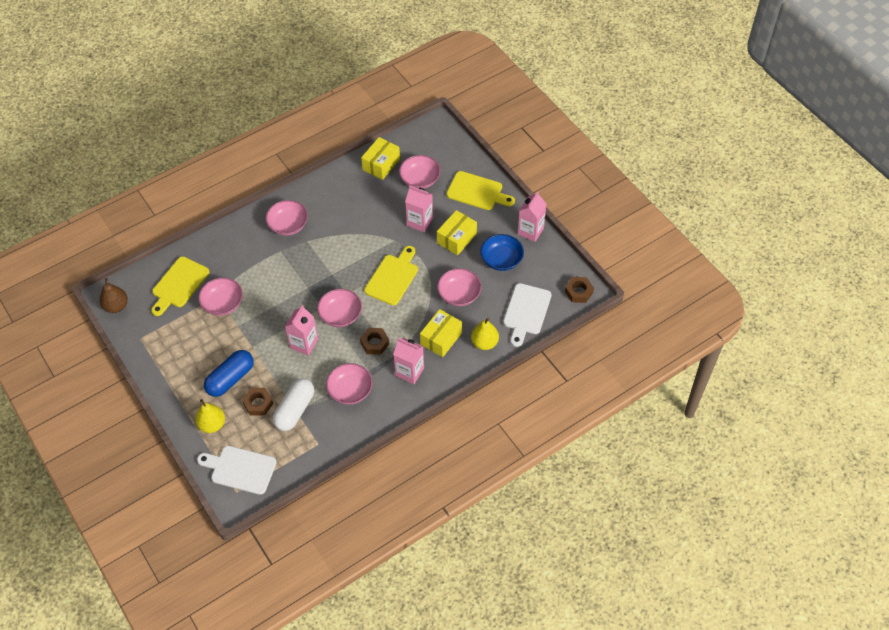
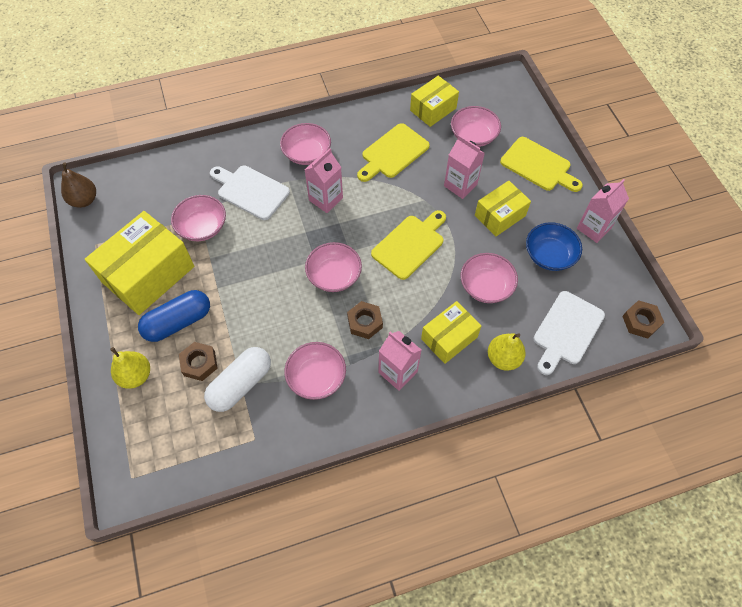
camera: 15 degrees right, 5 degrees up
yellow cutting board [151,256,209,316] -> yellow cutting board moved to [357,123,430,182]
white cutting board [197,446,277,495] -> white cutting board moved to [210,165,290,220]
pink carton [285,305,318,355] -> pink carton moved to [305,148,343,213]
none -> yellow box [85,211,194,315]

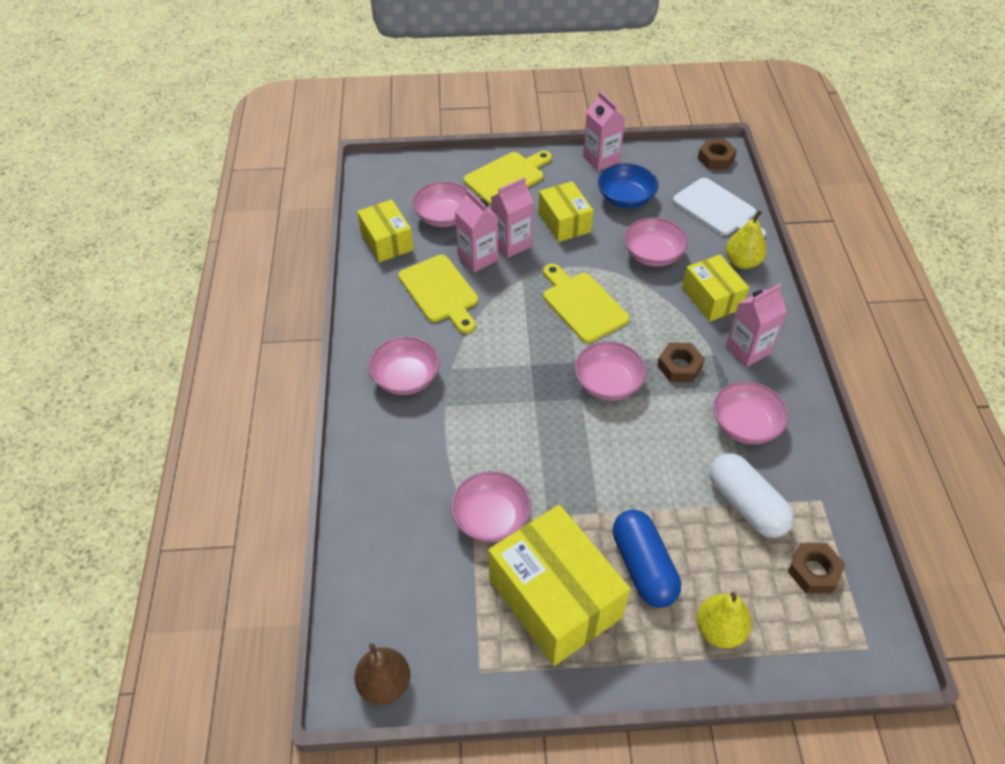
camera: 75 degrees left, 10 degrees down
brown nut [179,342,218,381] -> brown nut moved to [788,543,846,593]
white cutting board [210,165,290,220] -> none
pink carton [305,148,343,213] -> pink carton moved to [455,189,498,272]

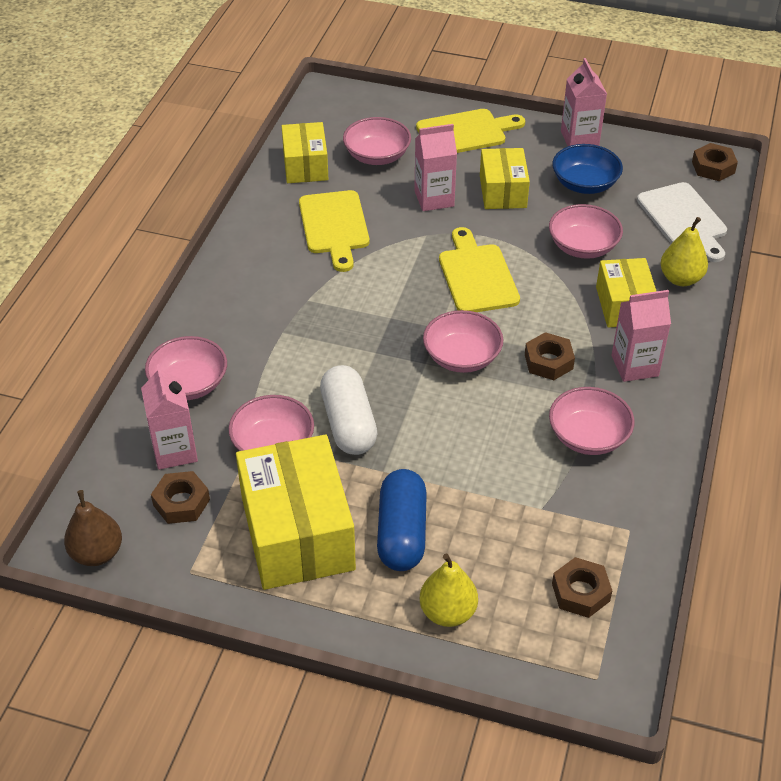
camera: 20 degrees right, 5 degrees down
pink bowl [368,336,440,395] -> pink bowl moved to [145,336,227,400]
pink carton [455,189,498,272] -> pink carton moved to [141,364,198,470]
white capsule [710,453,794,538] -> white capsule moved to [320,365,377,455]
none -> brown nut [151,471,210,524]

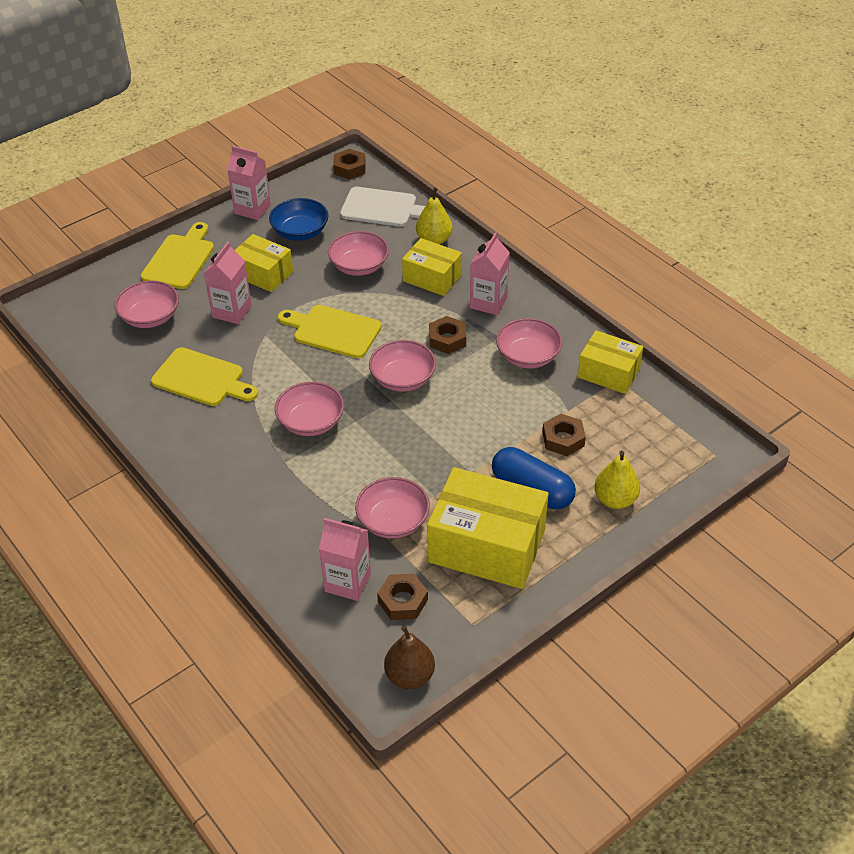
camera: 55 degrees left, 0 degrees up
pink bowl [145,336,227,400] -> pink bowl moved to [275,382,344,436]
yellow box [282,122,328,183] -> yellow box moved to [578,330,643,394]
white capsule [320,365,377,455] -> none
brown nut [552,557,612,618] -> brown nut moved to [542,414,586,456]

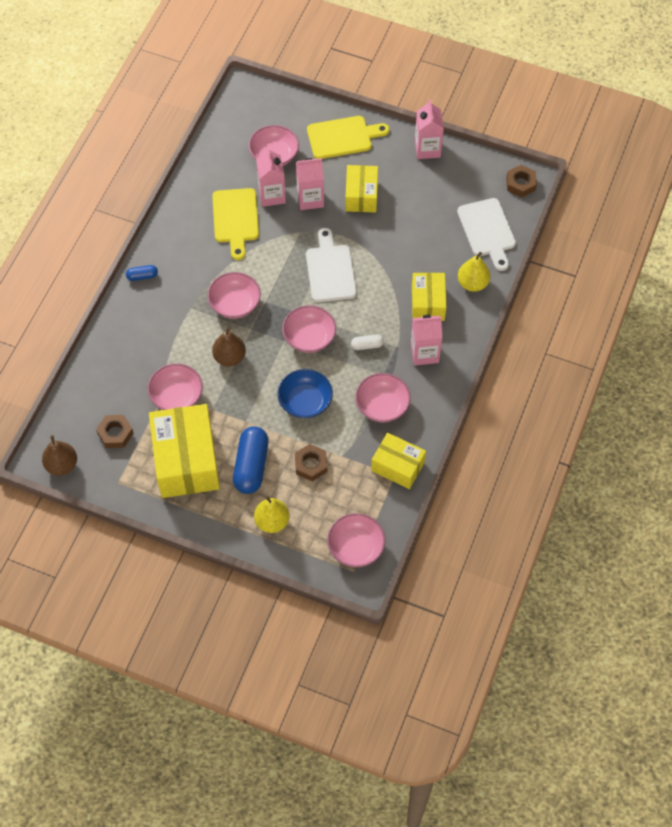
camera: 60 degrees right, 15 degrees up
blue bowl [269,198,328,241] -> blue bowl moved to [277,369,333,418]
yellow cutting board [278,305,382,358] -> white cutting board [306,228,357,302]
pink carton [319,518,371,601] -> pink carton moved to [256,147,286,207]
pink bowl [328,231,389,276] -> pink bowl moved to [327,513,385,567]
brown nut [429,316,466,354] -> white capsule [351,334,384,350]
yellow box [578,330,643,394] -> yellow box turned 60 degrees counterclockwise [371,433,426,489]
none -> blue capsule [126,265,158,281]
none -> brown pear [212,327,246,367]

